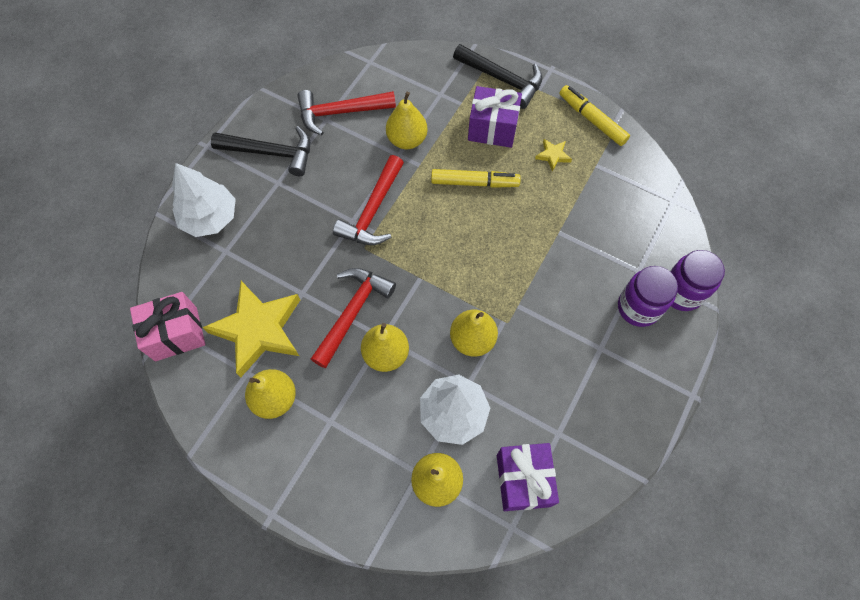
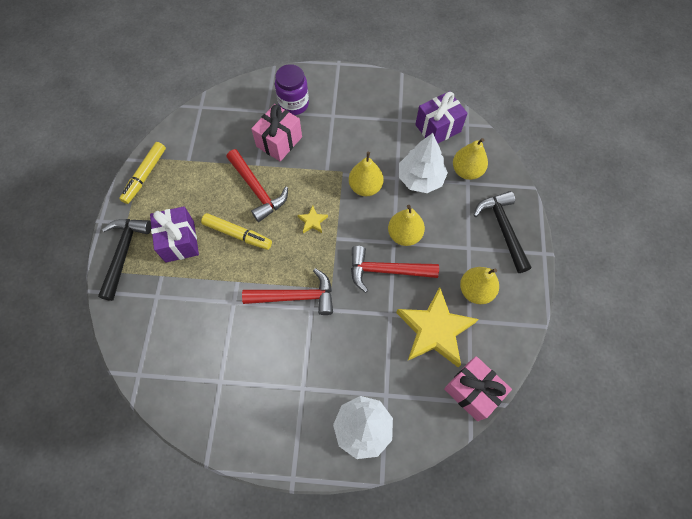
camera: 115 degrees left, 0 degrees up
black hammer [211,126,310,176] -> black hammer moved to [474,191,531,273]
red hammer [297,90,396,136] -> red hammer moved to [227,149,288,222]
yellow pear [386,92,428,149] -> none
yellow marker [431,169,521,188] -> yellow marker turned 135 degrees clockwise [201,213,272,250]
yellow star [535,139,572,172] -> yellow star moved to [298,206,328,233]
purple jar [670,250,725,311] -> none
none -> pink gift [251,104,302,161]

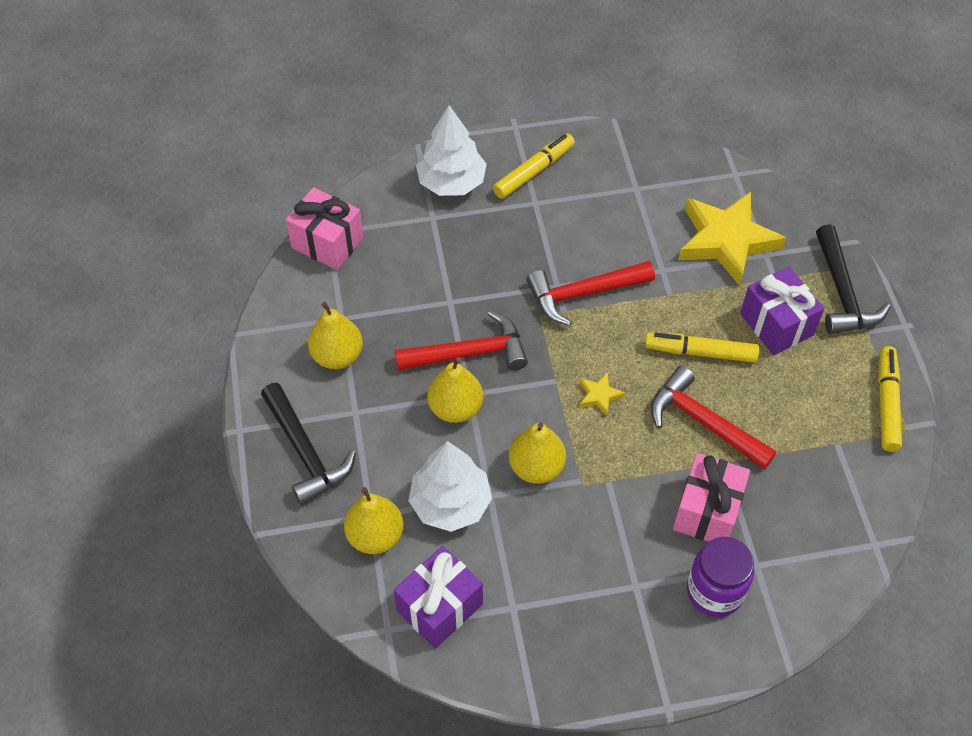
camera: 165 degrees right, 10 degrees down
yellow star [396,287,479,367] -> yellow star moved to [678,192,786,286]
none -> yellow marker [493,133,575,199]

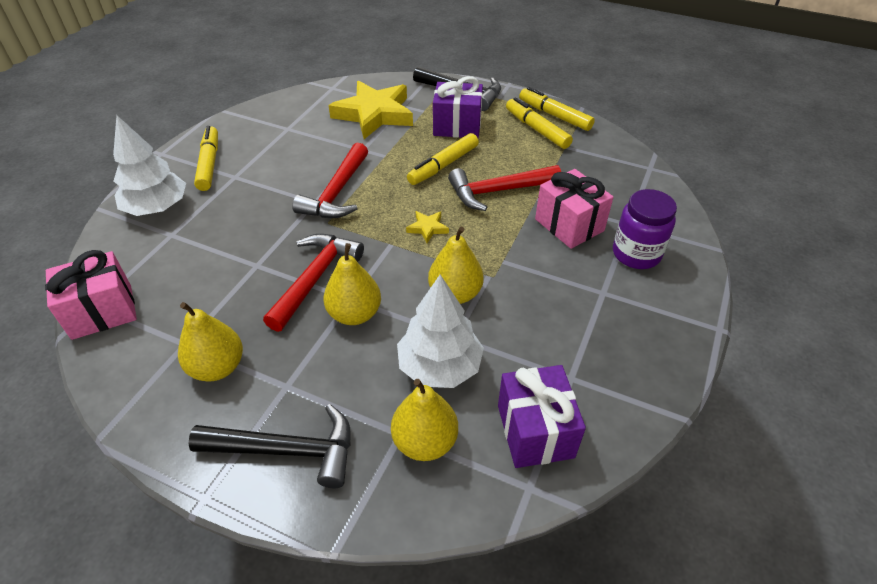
camera: 55 degrees left, 10 degrees down
none -> yellow marker [506,98,573,149]

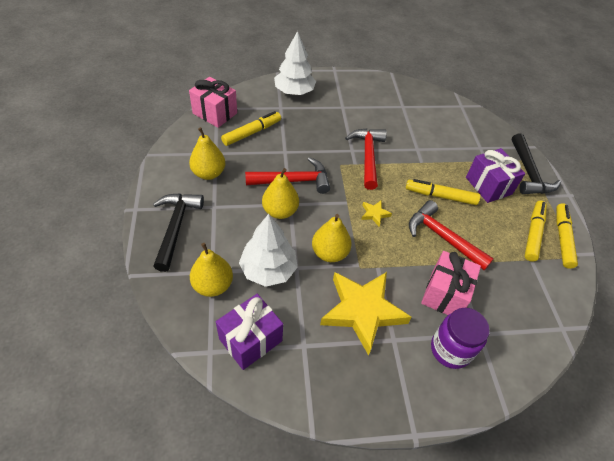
camera: 55 degrees right, 5 degrees up
black hammer [189,404,351,488] -> black hammer turned 150 degrees counterclockwise [153,193,204,272]
yellow marker [194,126,218,191] -> yellow marker moved to [221,111,281,146]
red hammer [292,143,368,218] -> red hammer turned 105 degrees clockwise [345,129,387,190]
yellow star [328,81,413,139] -> yellow star moved to [320,272,412,356]

